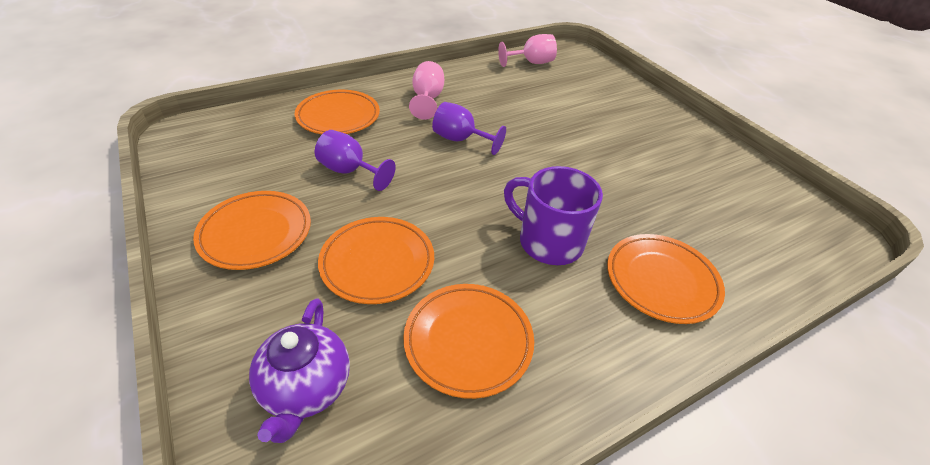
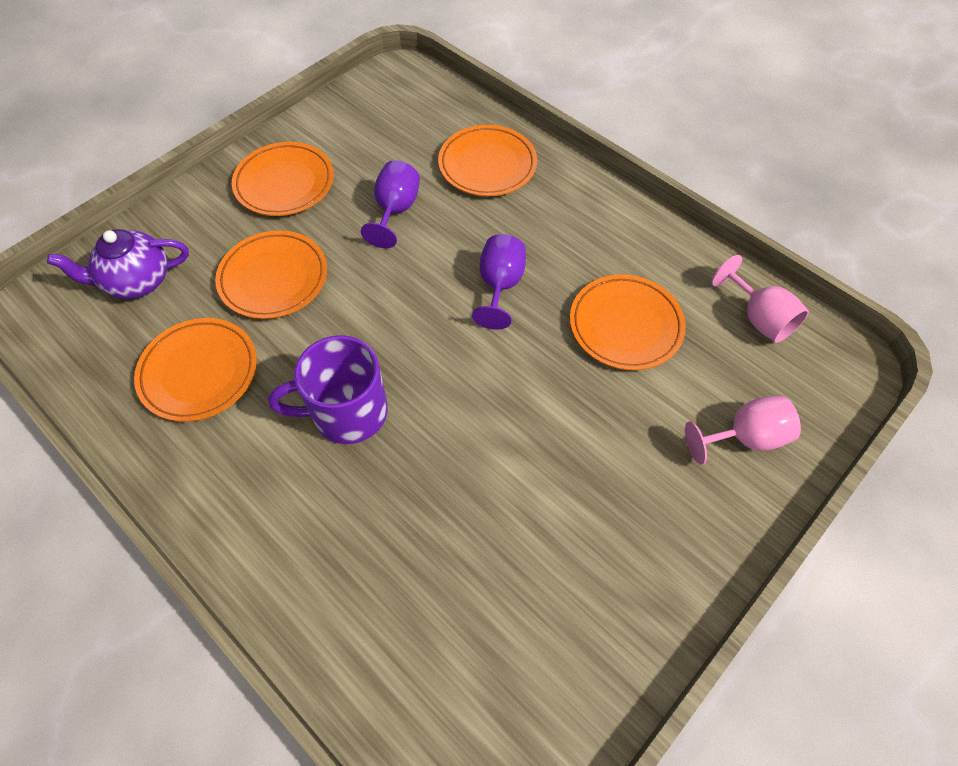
camera: 75 degrees right, 15 degrees up
pink goblet [409,61,444,120] -> pink goblet moved to [685,395,801,465]
purple mug [504,166,603,265] -> purple mug turned 120 degrees counterclockwise [268,335,388,444]
orange plate [607,234,725,324] -> orange plate moved to [570,275,686,371]

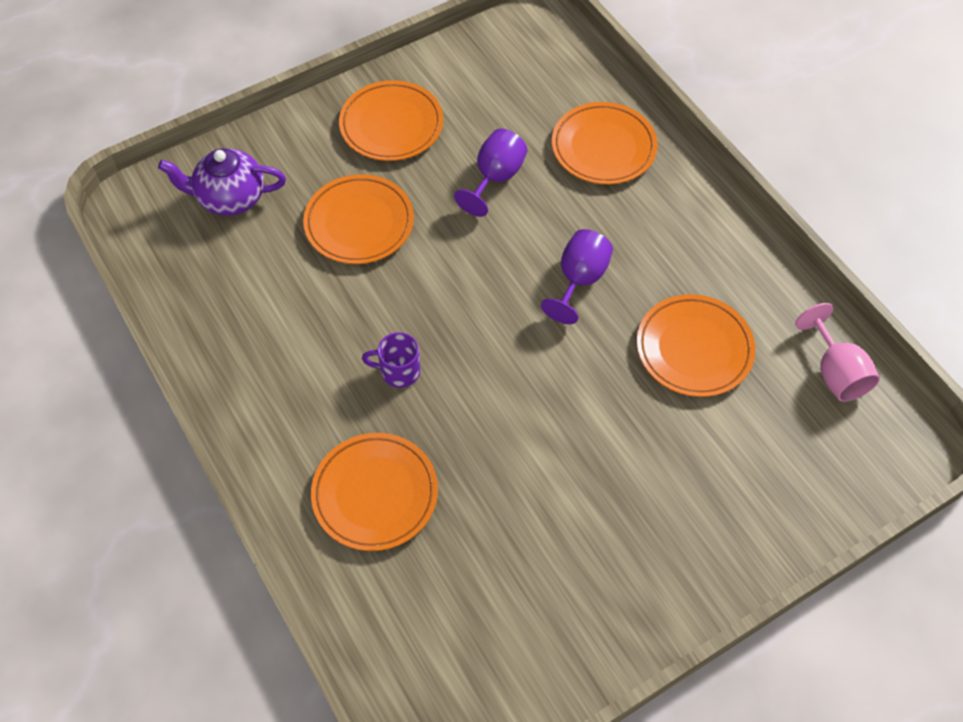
camera: 15 degrees right, 0 degrees up
orange plate [134,318,257,422] -> orange plate moved to [311,433,438,551]
purple mug [268,335,388,444] -> purple mug [362,332,420,388], size x0.54
pink goblet [685,395,801,465] -> none

